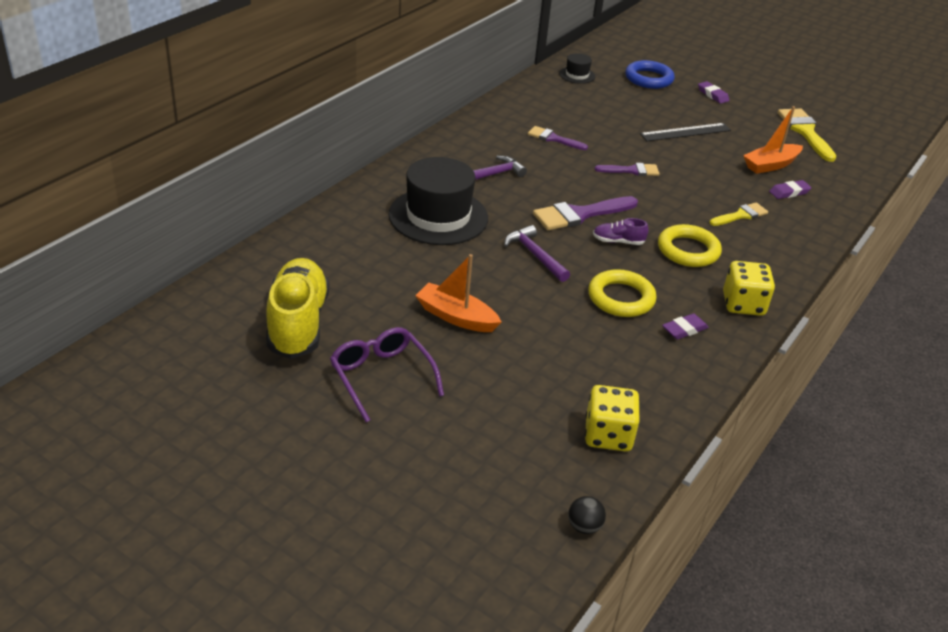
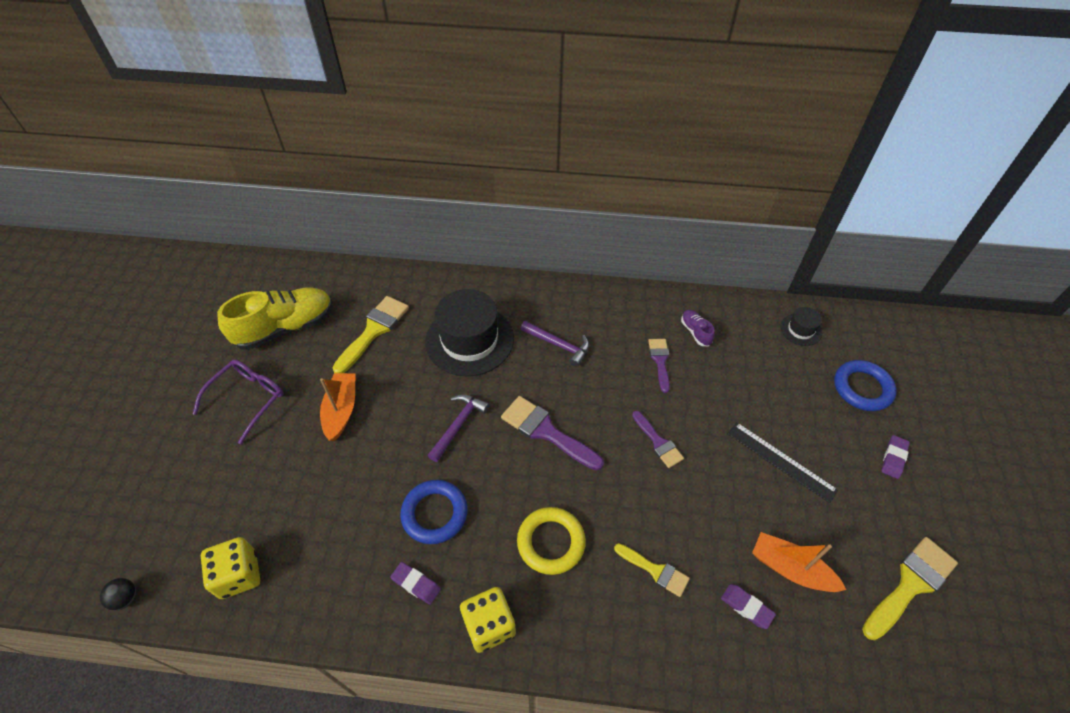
camera: 65 degrees right, 15 degrees up
yellow ring [588,269,657,317] -> blue ring [400,480,467,544]
purple shoe [593,218,649,245] -> purple shoe moved to [681,310,715,346]
none -> yellow brush [332,296,409,373]

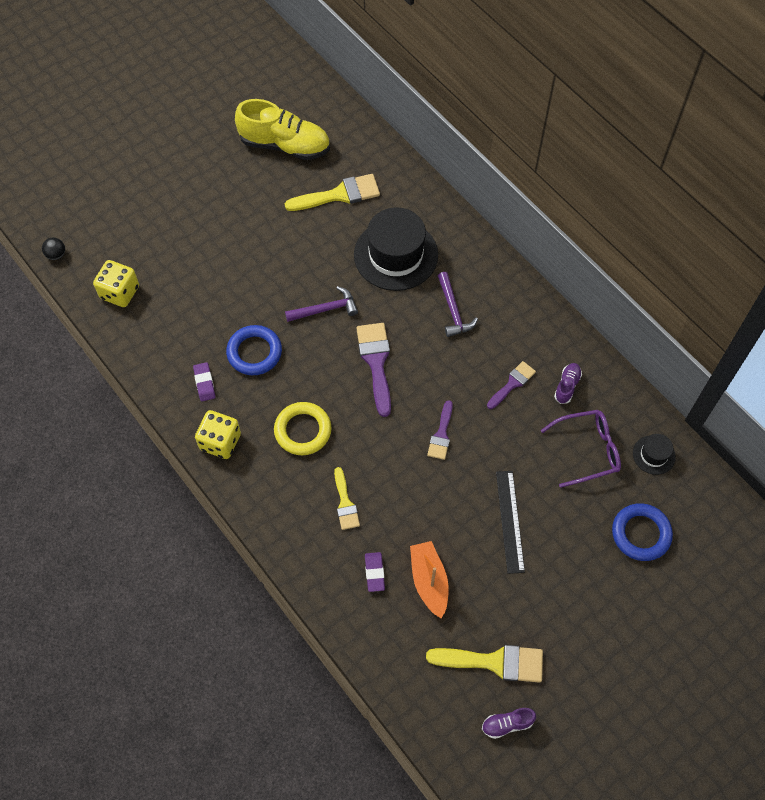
camera: 45 degrees right, 10 degrees up
purple glasses [193,360,283,444] -> purple glasses moved to [541,410,621,488]
orange boat [320,373,355,441] -> none
purple eraser [881,435,910,479] -> none
none -> purple shoe [482,708,536,739]

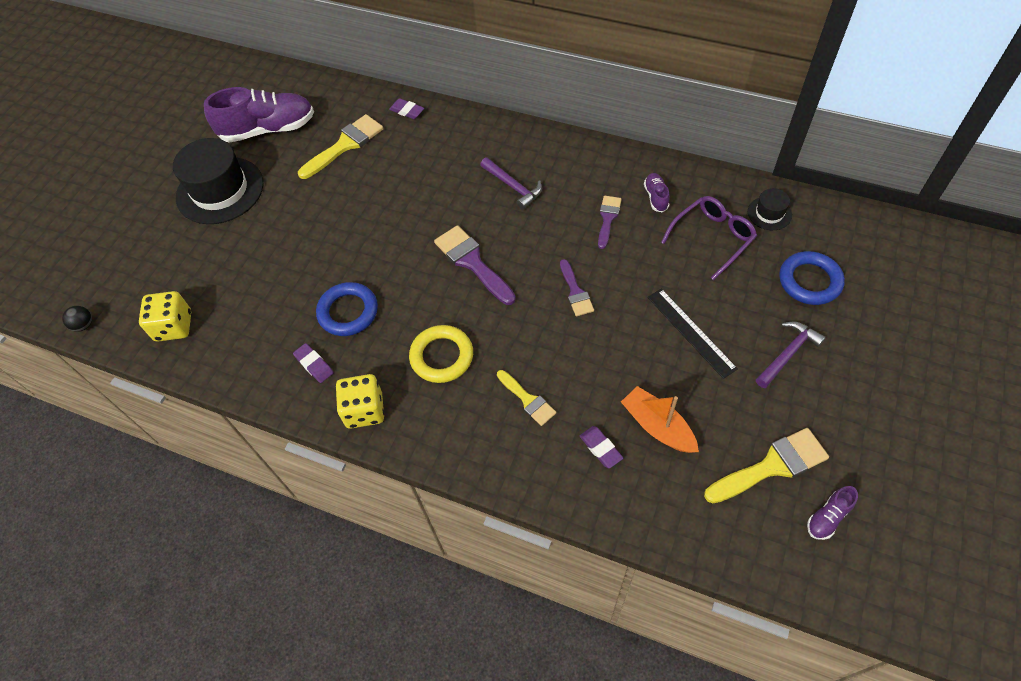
camera: 25 degrees left, 5 degrees down
yellow shoe [235,99,330,160] -> purple shoe [204,87,314,143]
purple hammer [285,286,358,322] -> purple hammer moved to [756,322,826,388]
black hat [354,207,438,291] -> black hat moved to [173,138,263,224]
none -> purple eraser [389,98,424,119]

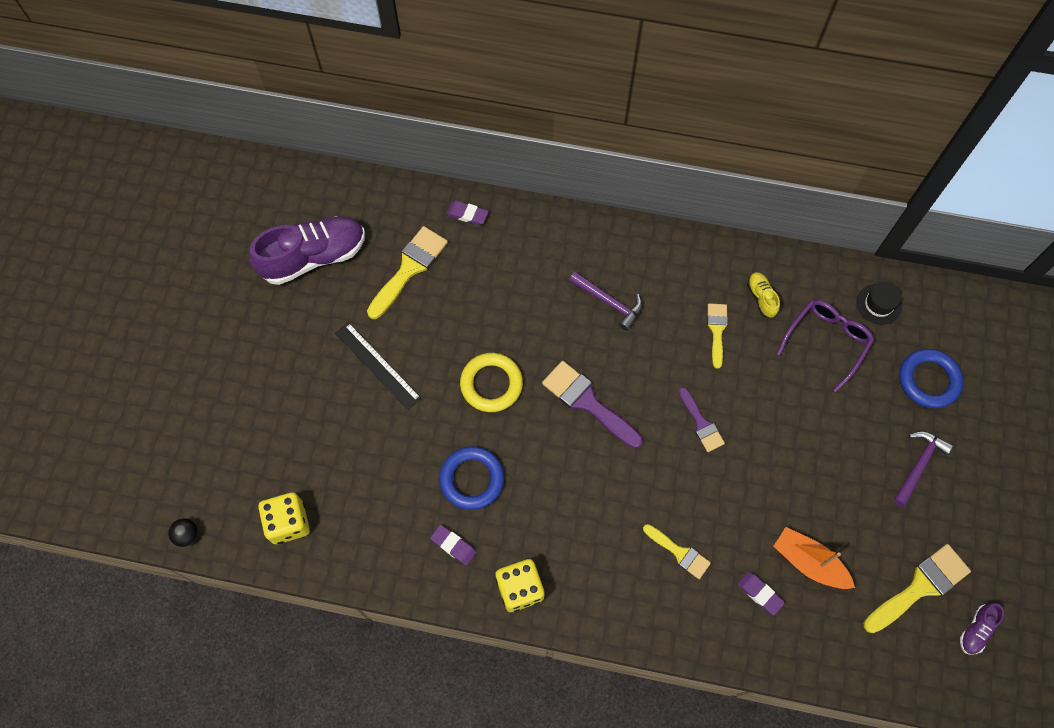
camera: 15 degrees left, 10 degrees up
black hat [173,138,263,224] -> none
yellow ring [409,325,473,383] -> yellow ring moved to [460,353,523,412]
purple brush [598,196,622,249] -> yellow brush [707,303,728,369]
purple shoe [644,173,670,212] -> yellow shoe [747,272,780,318]
black ruler [648,289,738,379] -> black ruler moved to [335,322,421,410]

